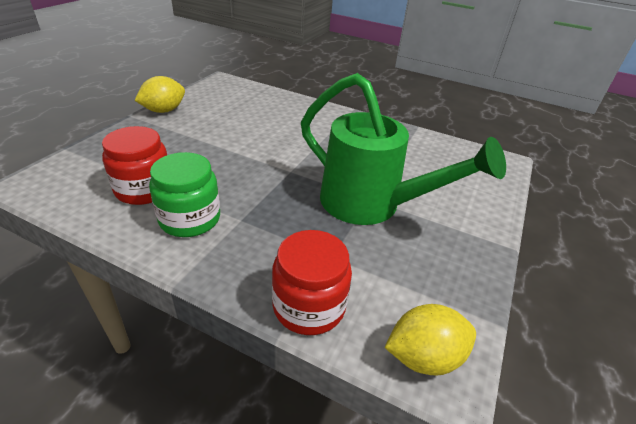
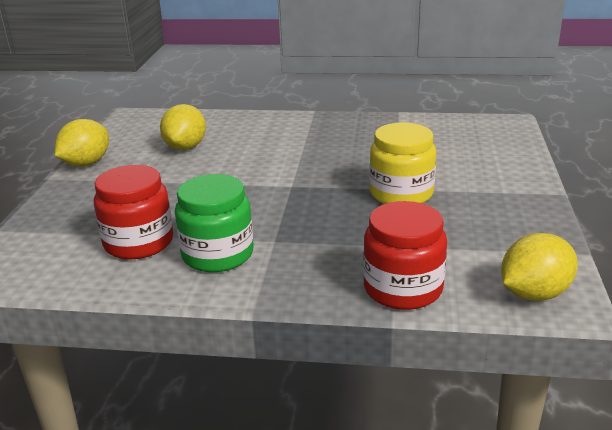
camera: 15 degrees left, 10 degrees down
green watering can [301,73,506,225] -> yellow jar [369,123,436,204]
none -> yellow lemon [160,104,206,150]

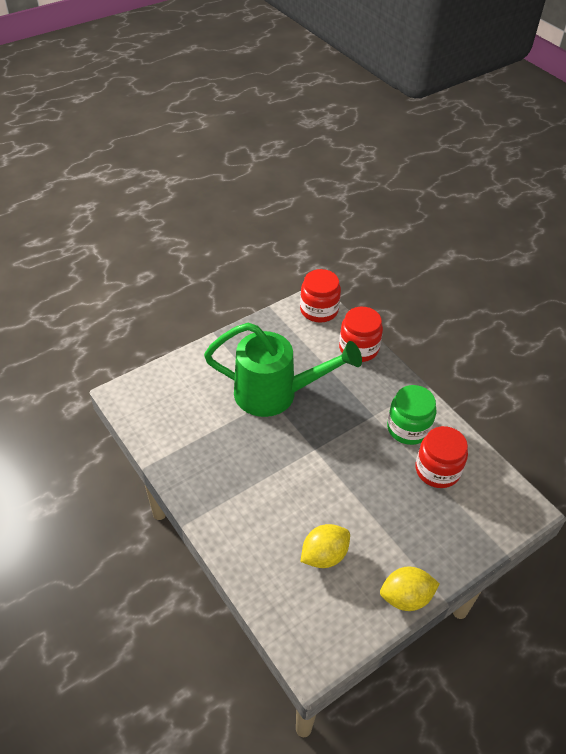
camera: 135 degrees left, 20 degrees up
yellow jar [369,123,436,204] -> green watering can [204,322,362,417]
yellow lemon [501,233,578,301] -> red jar [300,269,341,322]

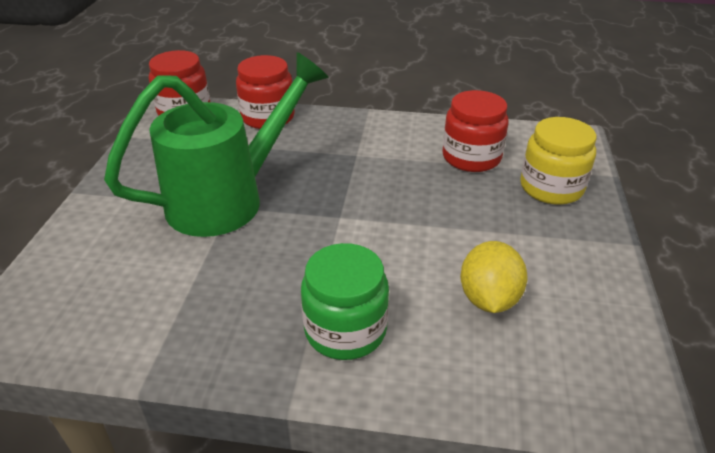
camera: 45 degrees left, 10 degrees down
yellow lemon [380,566,440,611] -> none
green jar [387,385,436,445] -> green jar moved to [301,243,389,360]
none -> yellow jar [520,117,596,205]

